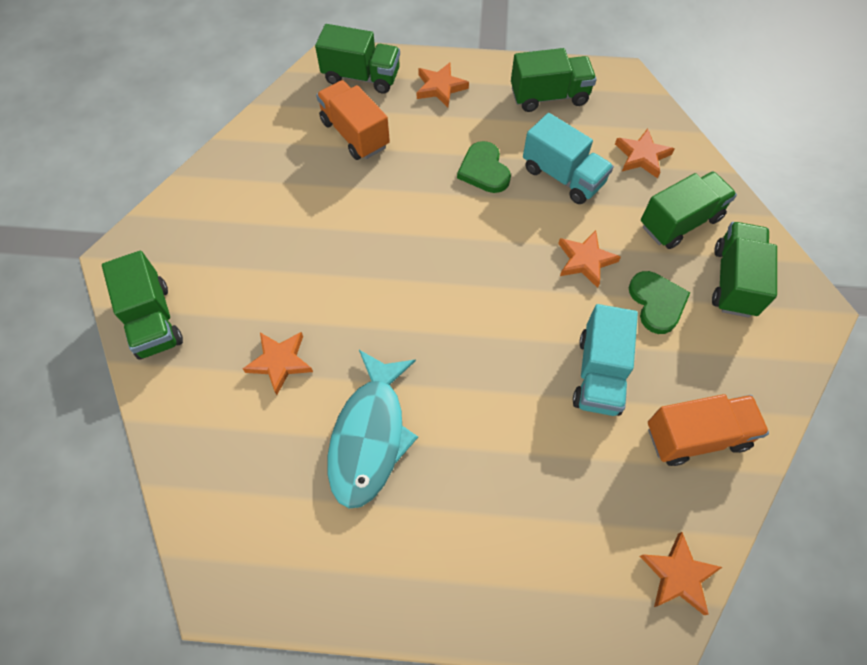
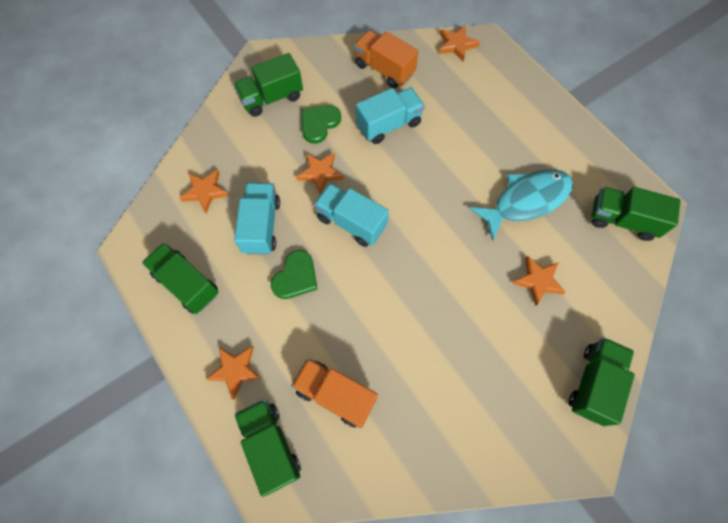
camera: 130 degrees left, 5 degrees up
orange truck [316,80,390,160] -> orange truck turned 105 degrees clockwise [291,358,378,428]
green truck [641,171,737,249] -> green truck moved to [592,187,681,241]
none -> turquoise truck [314,183,389,247]

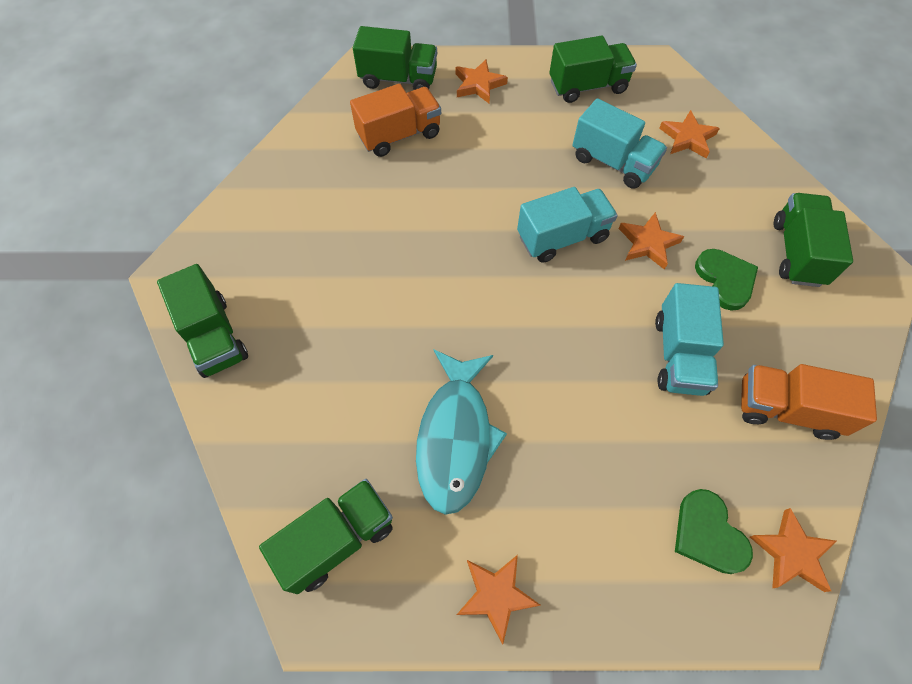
camera: 125 degrees right, 5 degrees down
green heart [271,250,318,299] -> green heart moved to [675,489,753,574]
orange truck [354,30,418,89] -> orange truck turned 150 degrees counterclockwise [741,364,877,440]
orange star [512,256,566,306] -> orange star moved to [457,555,541,644]

